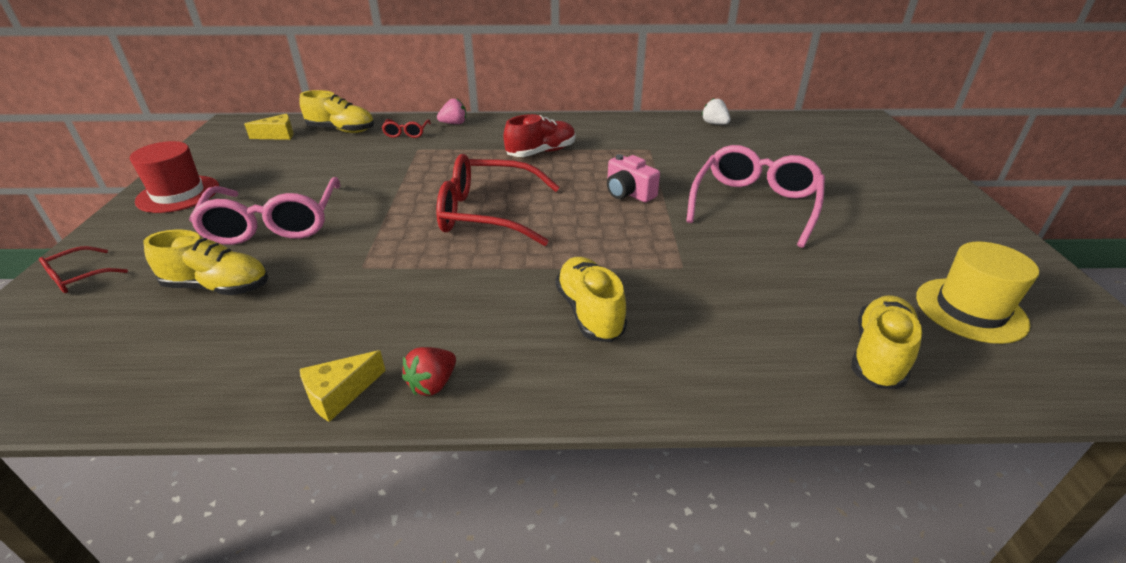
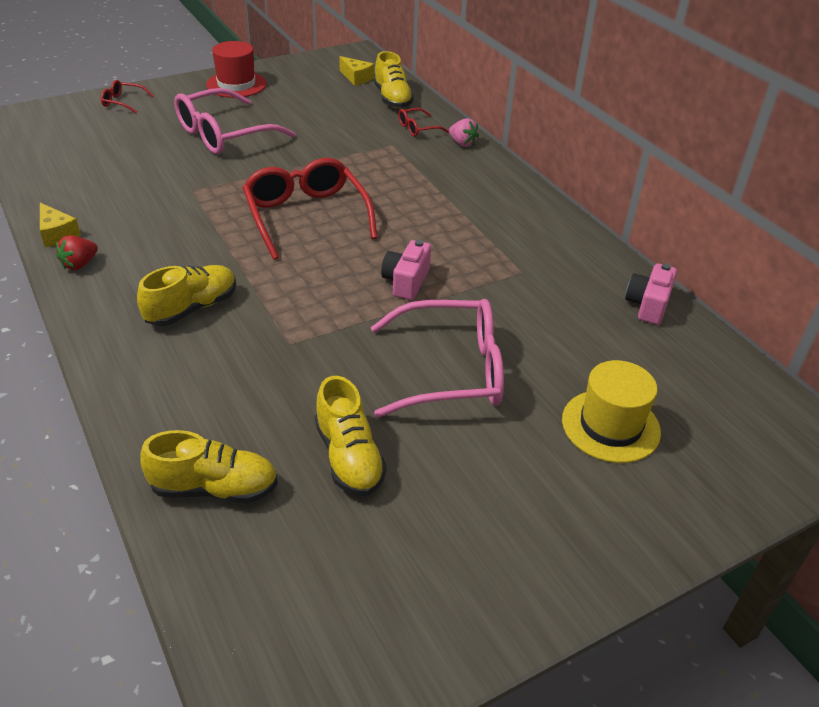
camera: 60 degrees right, 5 degrees up
yellow shoe [143,230,268,295] -> yellow shoe moved to [315,376,387,496]
yellow cheese [300,350,386,422] -> yellow cheese turned 150 degrees counterclockwise [40,203,81,247]
red strawberry [402,347,456,396] -> red strawberry turned 60 degrees counterclockwise [56,235,98,270]
red shoe [503,114,576,157] -> none
white strawberry [701,98,730,125] -> pink camera [625,263,677,325]
yellow hat [916,241,1039,344] -> yellow hat moved to [562,360,661,463]

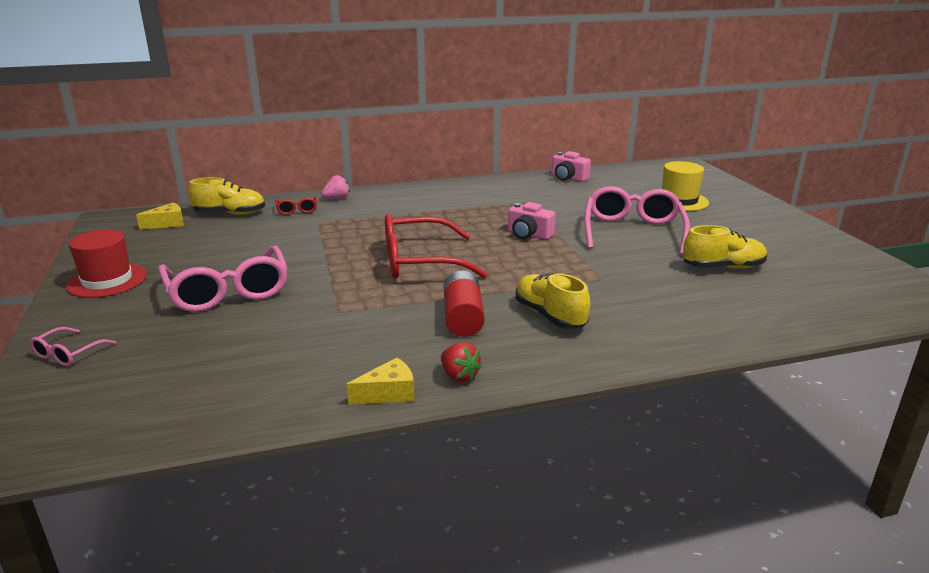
camera: 75 degrees left, 15 degrees down
red glasses [101,80,154,113] -> pink glasses [30,327,116,366]
yellow shoe [140,430,278,503] -> none
none -> red battery [444,271,485,337]

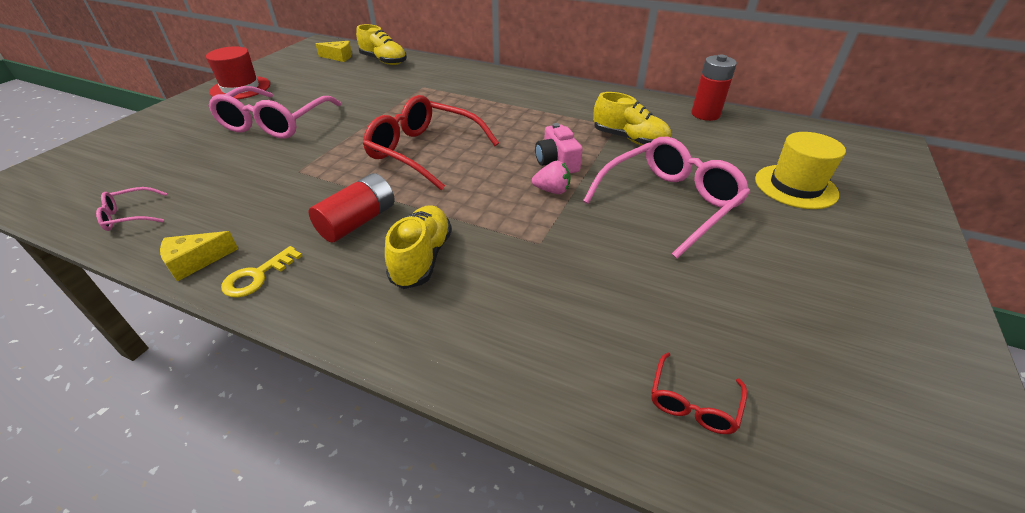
camera: 40 degrees right, 15 degrees up
pink glasses [30,327,116,366] -> pink glasses moved to [96,187,167,231]
red glasses [275,196,317,215] -> red glasses moved to [651,352,747,434]
pink strawberry [322,175,350,199] -> pink strawberry moved to [532,161,571,194]
yellow cheese [347,358,414,404] -> yellow cheese turned 135 degrees clockwise [160,231,238,281]
red strawberry [441,342,482,382] -> yellow key [221,246,302,297]
pink camera [552,151,591,182] -> red battery [691,55,737,121]
yellow shoe [683,225,767,269] -> yellow shoe moved to [593,92,671,145]

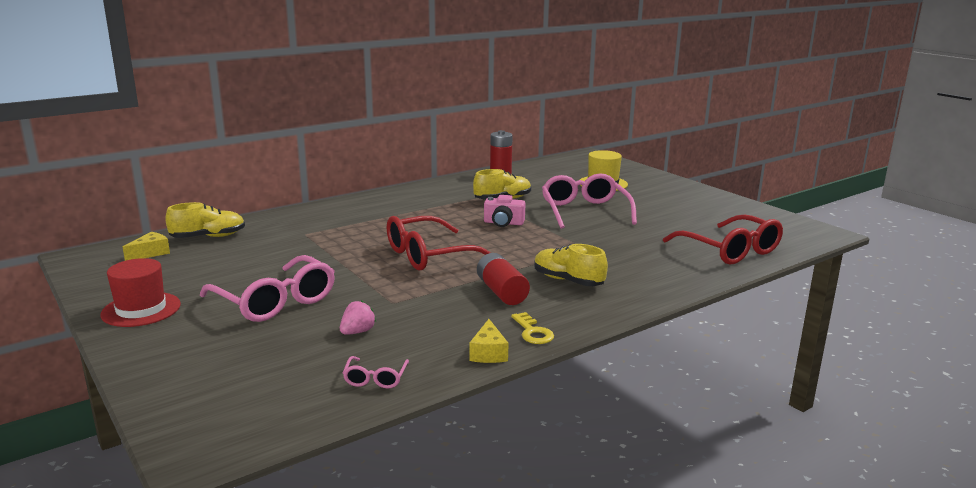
camera: 60 degrees left, 20 degrees down
pink strawberry [532,161,571,194] -> pink strawberry moved to [340,300,376,335]
red glasses [651,352,747,434] -> red glasses [663,214,783,264], size x2.21

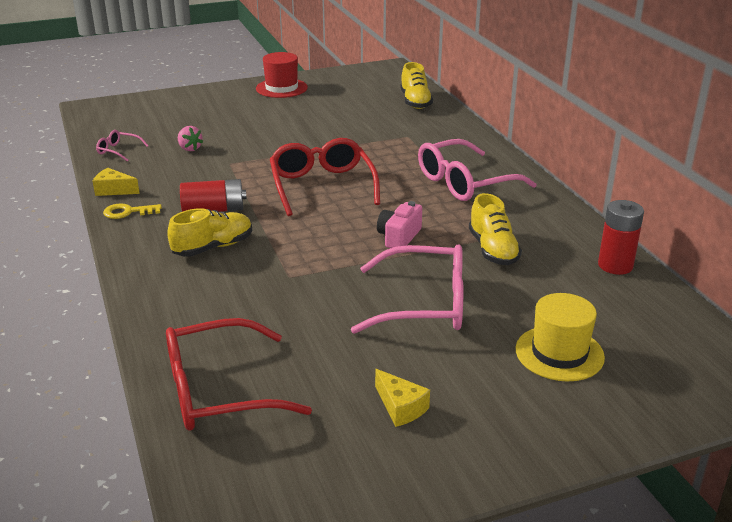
camera: 105 degrees right, 10 degrees up
yellow cheese [123,232,170,261] -> yellow cheese moved to [375,369,430,427]
pink glasses [200,255,335,322] -> pink glasses moved to [418,139,537,201]

